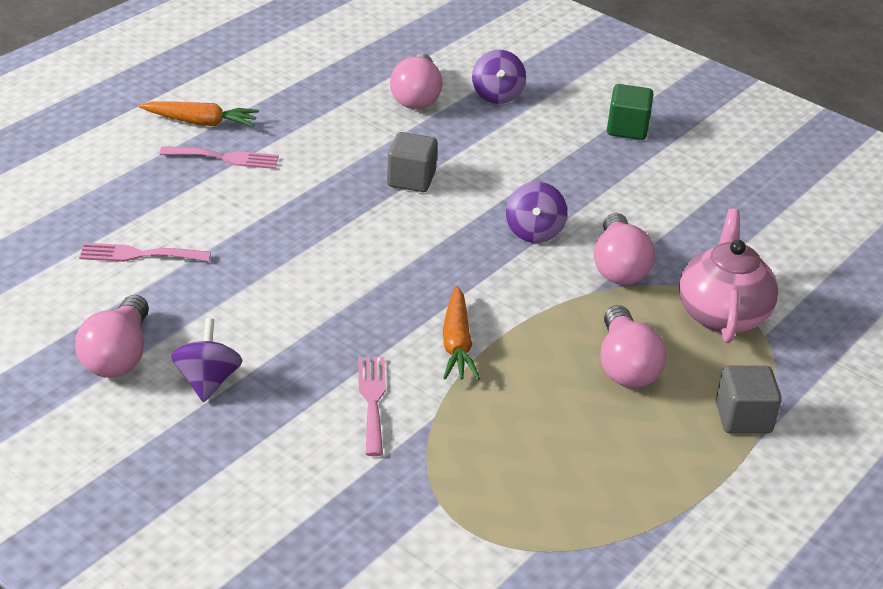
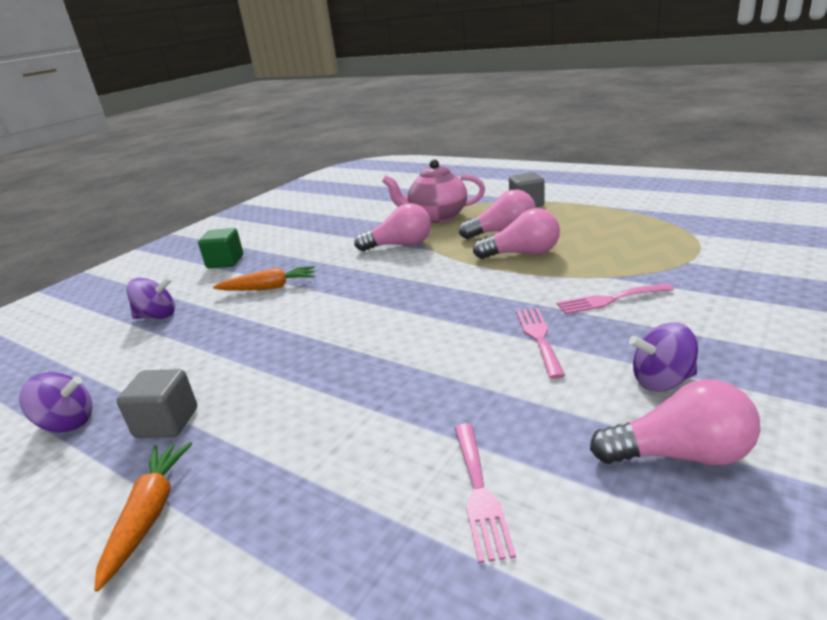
camera: 90 degrees left, 10 degrees down
pink fork [159,146,279,169] -> pink fork moved to [516,308,565,379]
grey cube [387,132,438,192] -> grey cube moved to [117,369,197,438]
pink light bulb [390,53,443,109] -> pink light bulb moved to [473,208,560,259]
orange carrot [443,286,480,380] -> orange carrot moved to [213,266,315,291]
purple spinning top [506,182,567,243] -> purple spinning top moved to [19,372,92,432]

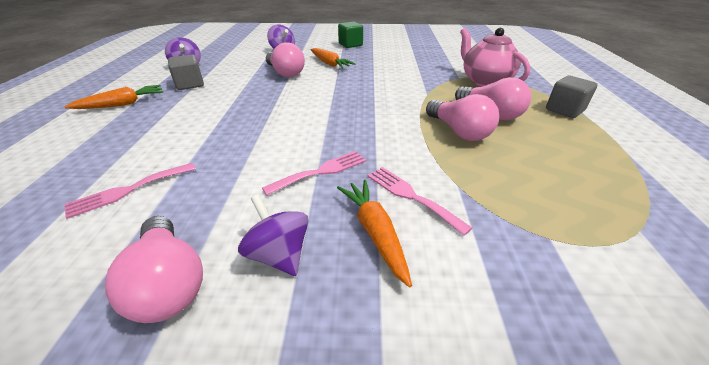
camera: 55 degrees right, 10 degrees up
pink light bulb [354,203,431,251] -> pink light bulb moved to [266,42,305,77]
none -> orange carrot [337,180,412,287]

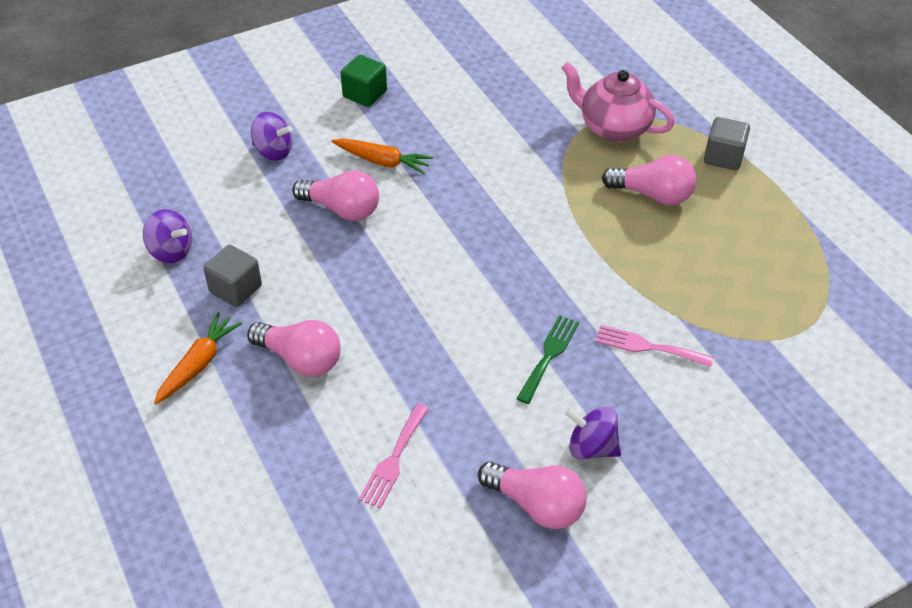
camera: 30 degrees left, 10 degrees up
pink fork [262,151,366,195] -> green fork [517,315,579,404]
orange carrot [337,180,412,287] -> none
pink light bulb [426,94,499,141] -> pink light bulb moved to [247,320,341,377]

